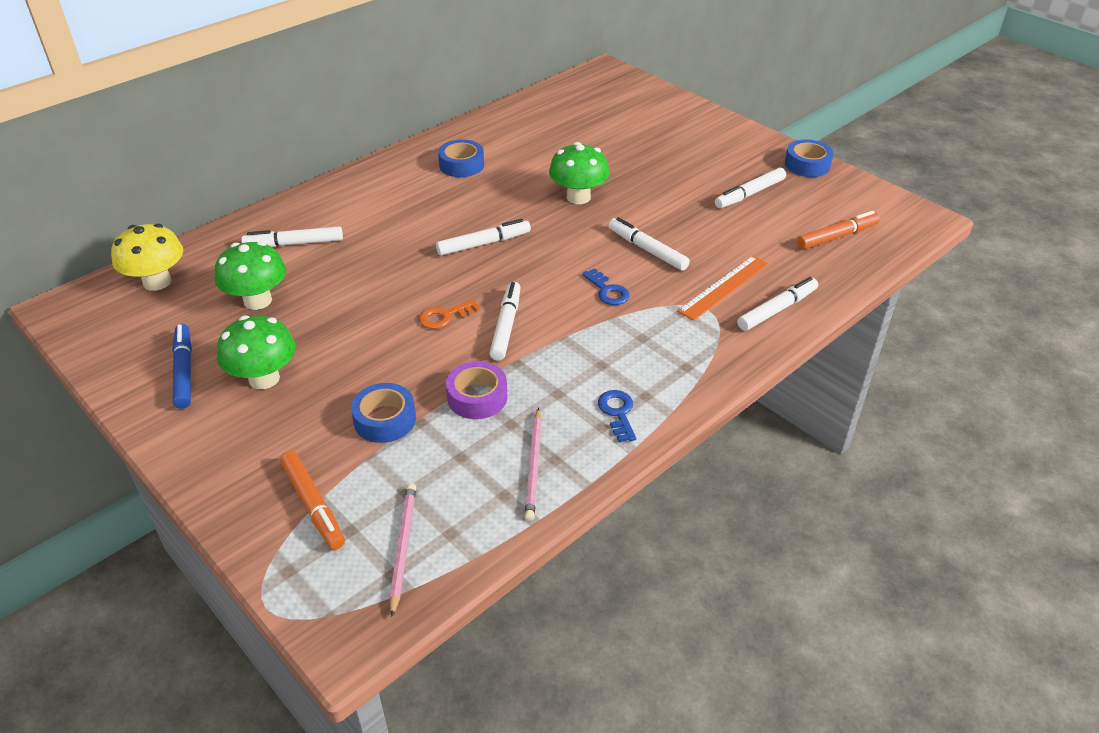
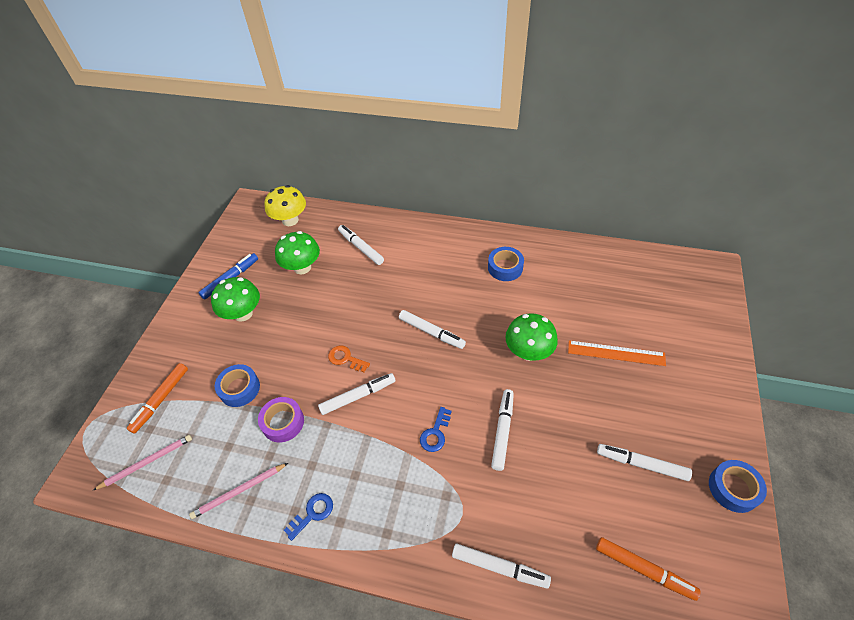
camera: 60 degrees right, 10 degrees up
orange ruler [677,256,769,321] -> orange ruler moved to [568,340,666,366]

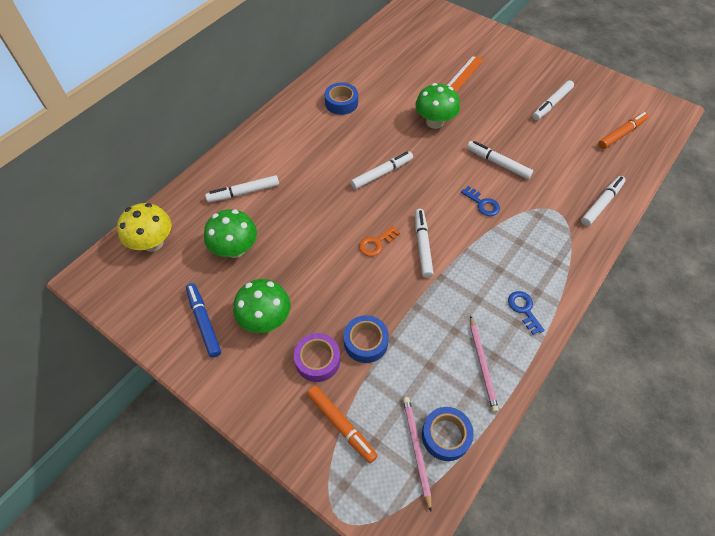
camera: 70 degrees left, 5 degrees up
purple tape [258,397,304,442] -> purple tape moved to [294,333,340,382]
blue tape [709,460,767,513] -> blue tape moved to [422,407,474,461]

